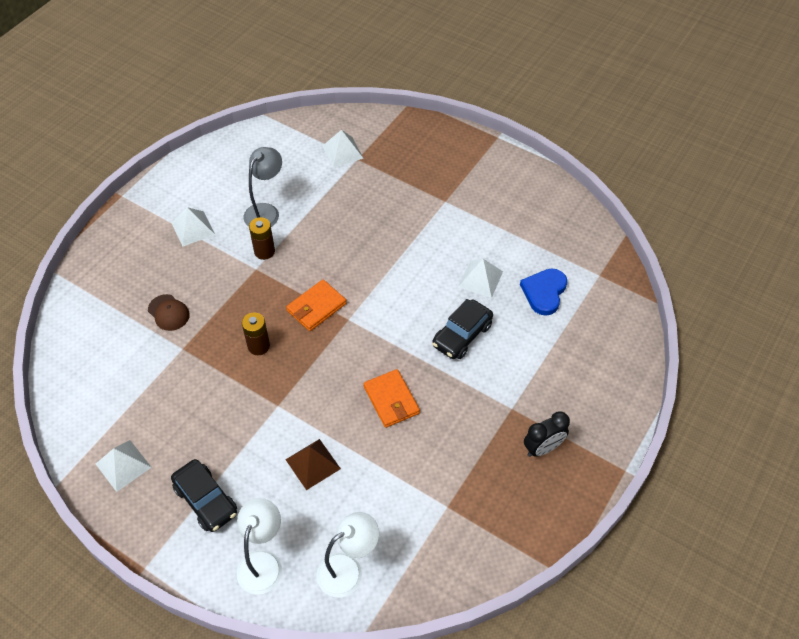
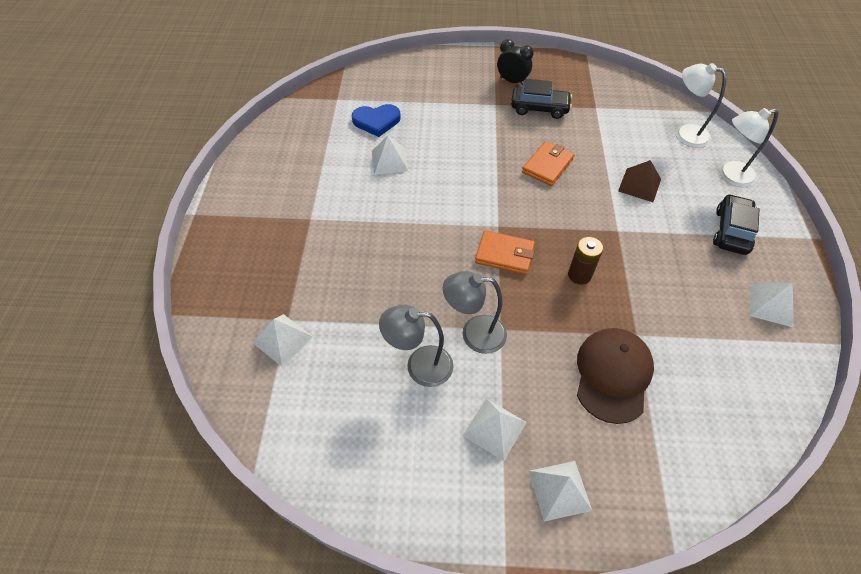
camera: 120 degrees left, 0 degrees up
brown cap [148,294,190,331] -> brown cap [577,328,654,424], size x1.78
brown battery [249,217,275,260] -> grey lamp [443,271,507,354]
black car [432,299,493,359] -> black car moved to [511,79,572,119]
none -> white pyramid [529,461,592,522]

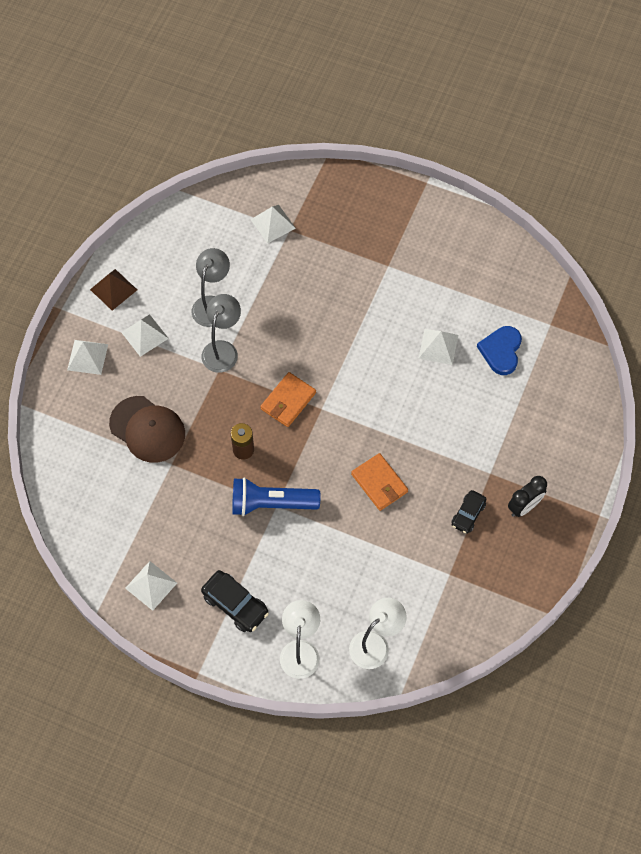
camera: 110 degrees right, 10 degrees up
black car [511,79,572,119] -> black car [451,490,486,534], size x0.66
brown pyramid [618,160,661,202] -> brown pyramid moved to [90,269,137,311]
none -> blue flashlight [232,477,320,516]

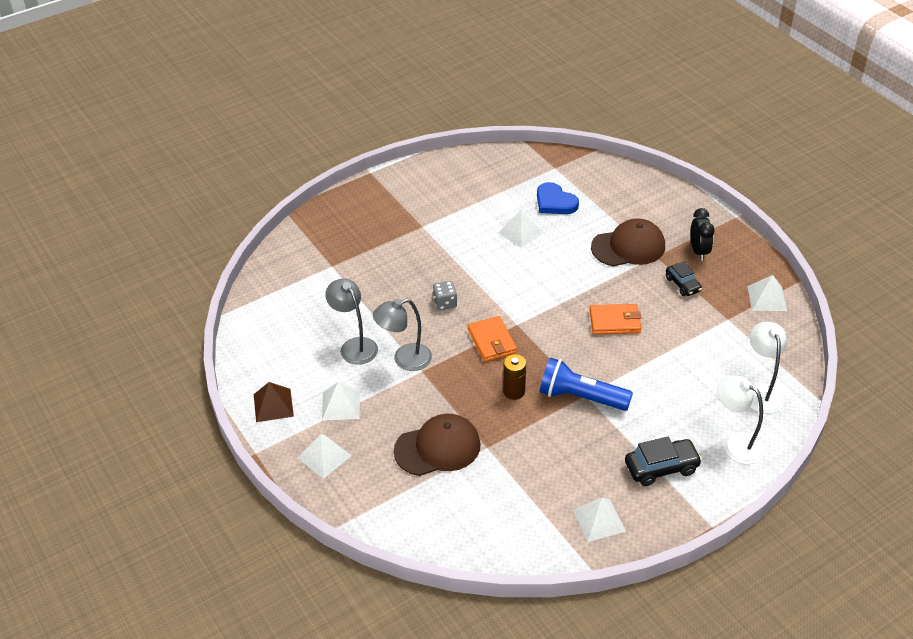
camera: 55 degrees left, 20 degrees down
grey lamp [202,294,241,373] -> grey lamp turned 75 degrees counterclockwise [373,299,432,371]
blue flashlight [232,477,320,516] -> blue flashlight turned 75 degrees clockwise [540,358,633,411]
white pyramid [250,205,296,244] -> white pyramid moved to [747,275,787,311]
none -> grey dice [433,281,457,310]
none -> brown cap [591,218,665,266]

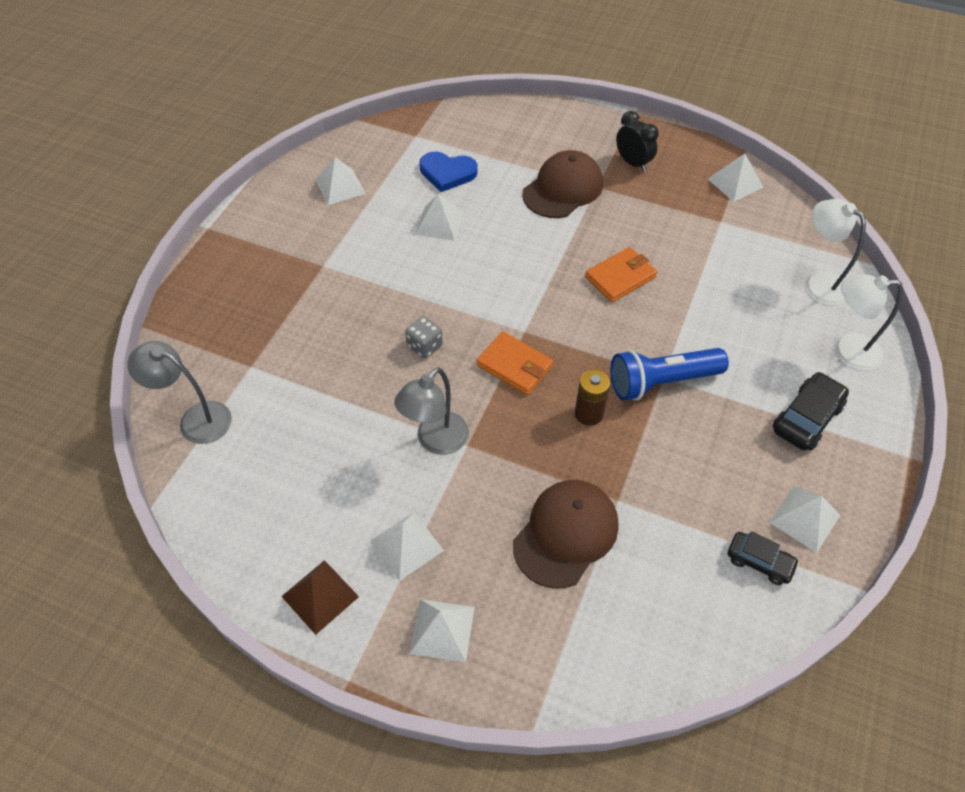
camera: 35 degrees left, 10 degrees up
grey lamp [325,278,378,365] -> grey lamp moved to [127,341,232,444]
black car [666,261,702,296] -> black car moved to [728,531,799,585]
none -> white pyramid [316,157,366,205]

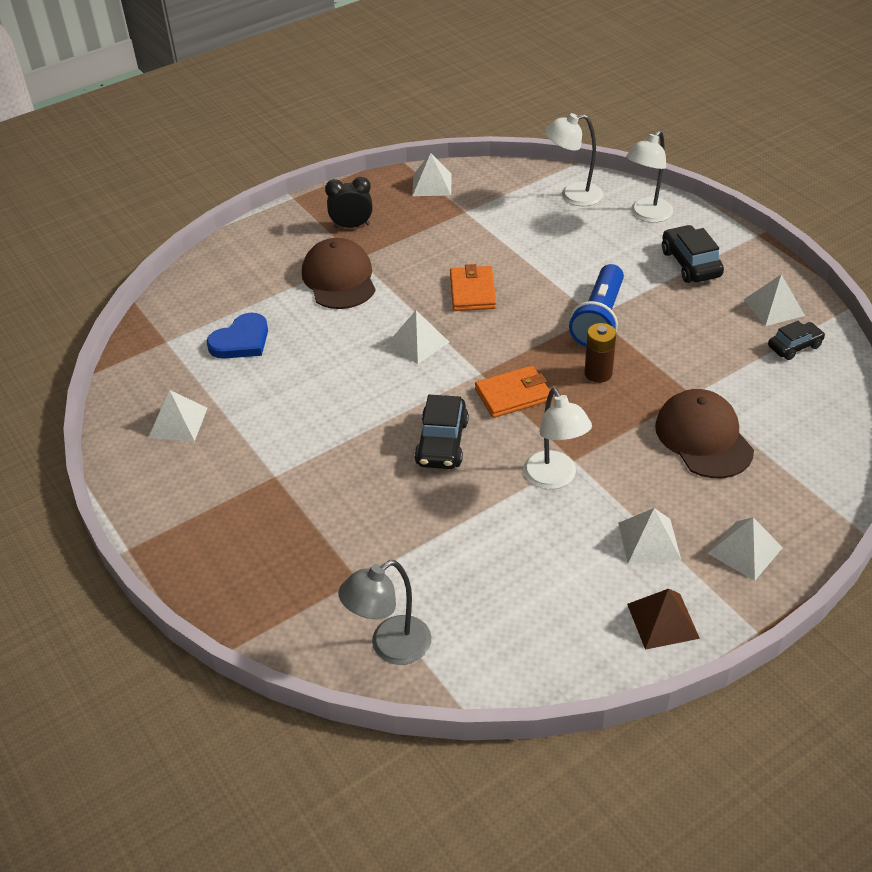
camera: 55 degrees left, 10 degrees down
grey lamp [394,367,469,455] -> white lamp [523,388,592,489]
grey dice [405,316,443,359] -> black car [414,395,469,469]
white pyramid [415,194,464,241] -> white pyramid moved to [387,310,449,364]

